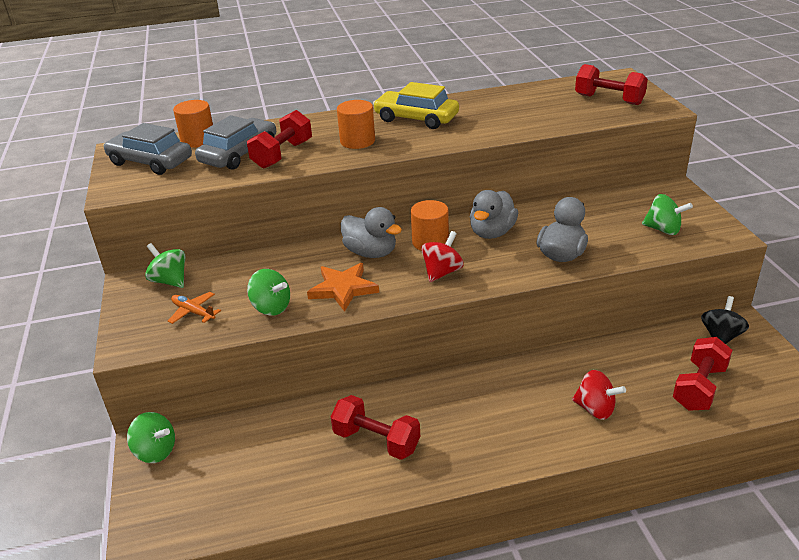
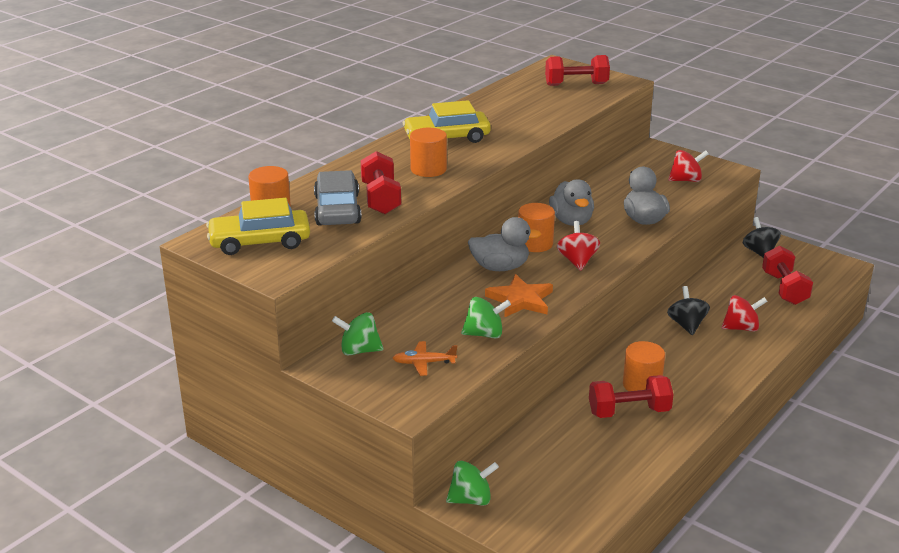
camera: 40 degrees left, 5 degrees down
grey car [103,123,192,175] -> yellow car [206,198,310,255]
green spinning top [642,194,693,235] -> red spinning top [668,150,708,182]
none -> orange cylinder [623,341,665,391]
none -> black spinning top [667,286,710,335]

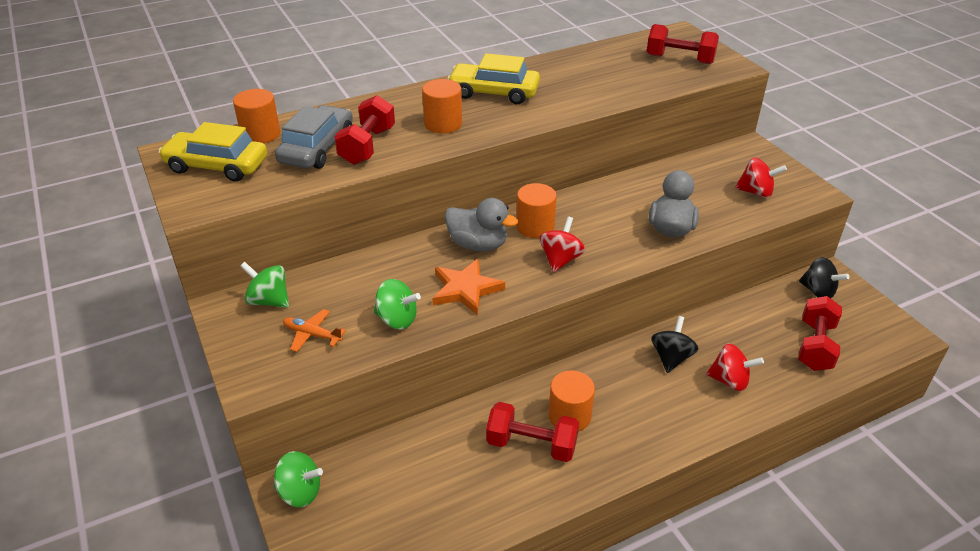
camera: 25 degrees right, 10 degrees up
grey duck [549,179,594,226] -> none
black spinning top [743,217,781,258] -> black spinning top turned 120 degrees clockwise [799,257,850,298]

